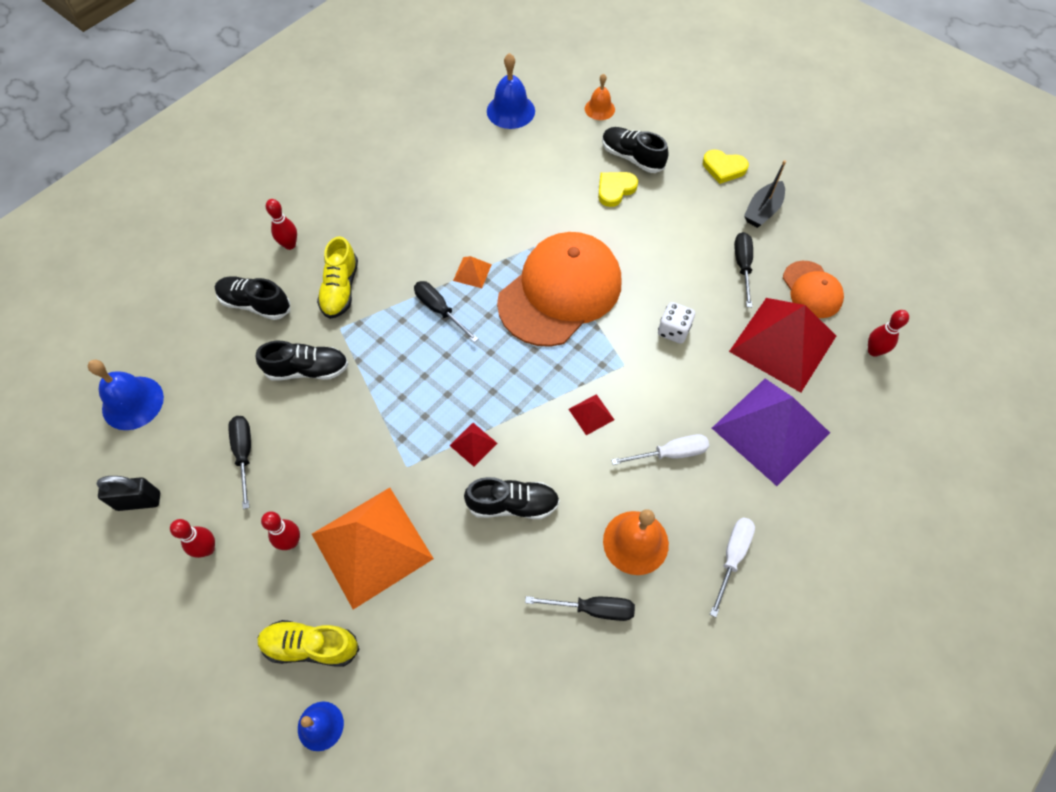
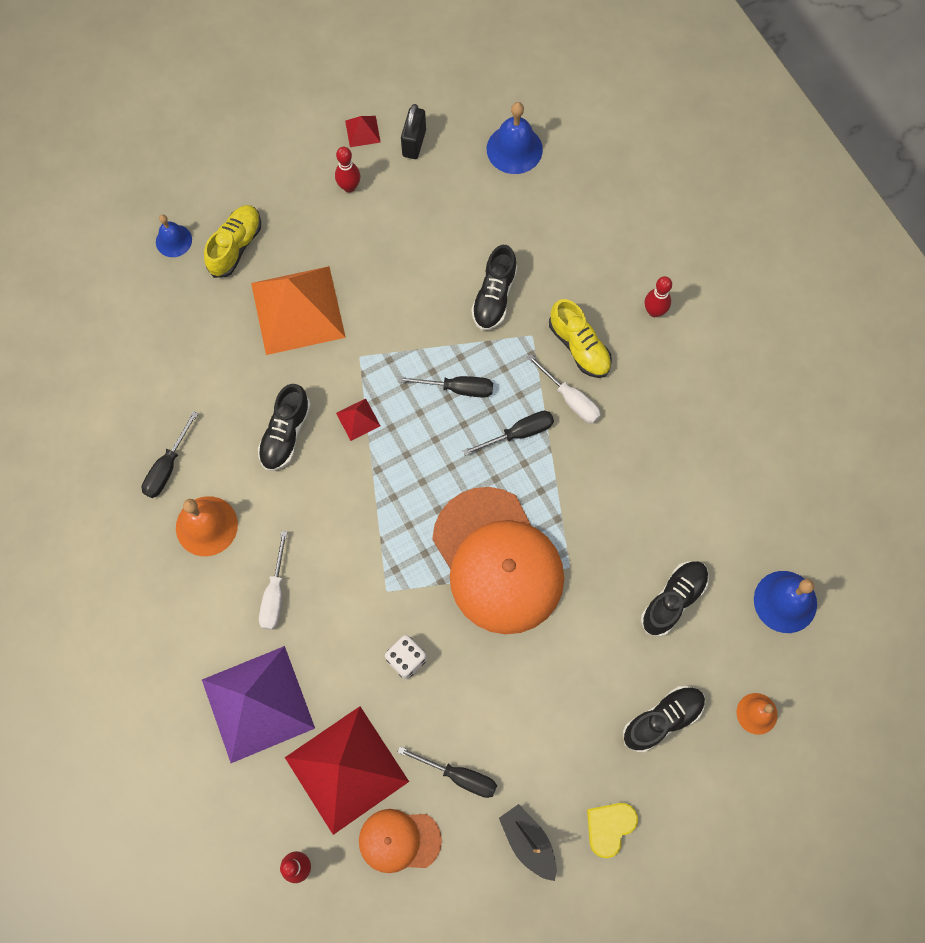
camera: 110 degrees right, 10 degrees up
black shoe [215,276,290,320] -> black shoe moved to [641,561,709,637]
black screwdriver [228,416,251,509] -> black screwdriver moved to [398,376,493,398]
red bowling pin [261,511,300,550] -> none
yellow shoe [317,236,358,319] -> yellow shoe turned 150 degrees counterclockwise [549,299,612,378]
orange pyramid [453,256,492,288] -> none
red pyramid [569,394,614,435] -> red pyramid moved to [345,116,381,147]
yellow heart [598,172,638,207] -> none
white screwdriver [710,517,755,617] -> white screwdriver moved to [527,354,601,423]

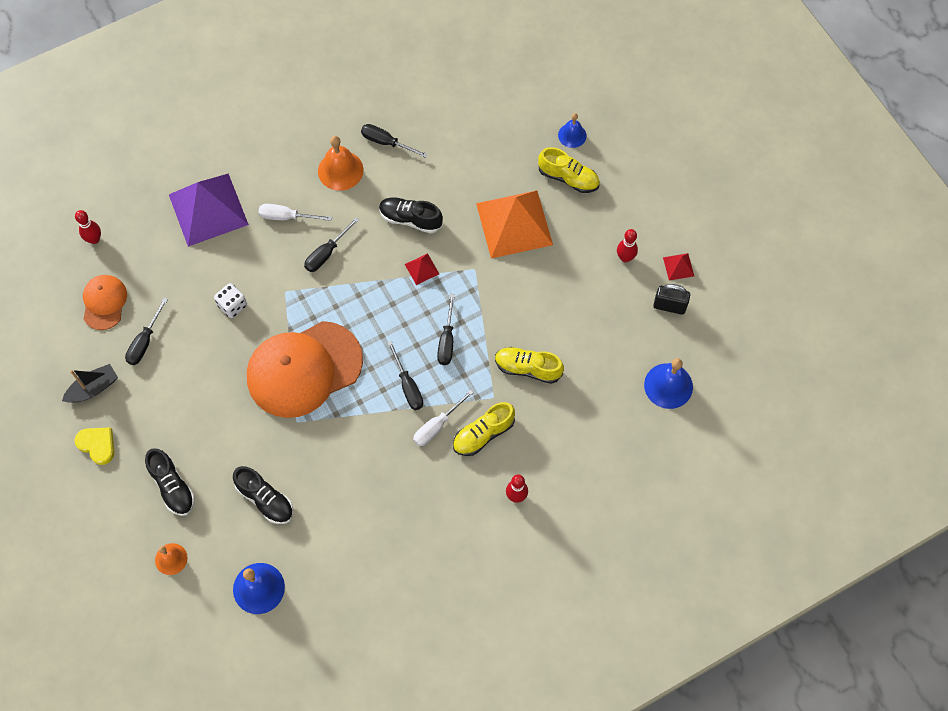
camera: 90 degrees right, 5 degrees down
red pyramid [285,706,409,835] -> none
black shoe [471,245,517,331] -> yellow shoe [495,347,564,384]
none -> black screwdriver [304,217,359,272]

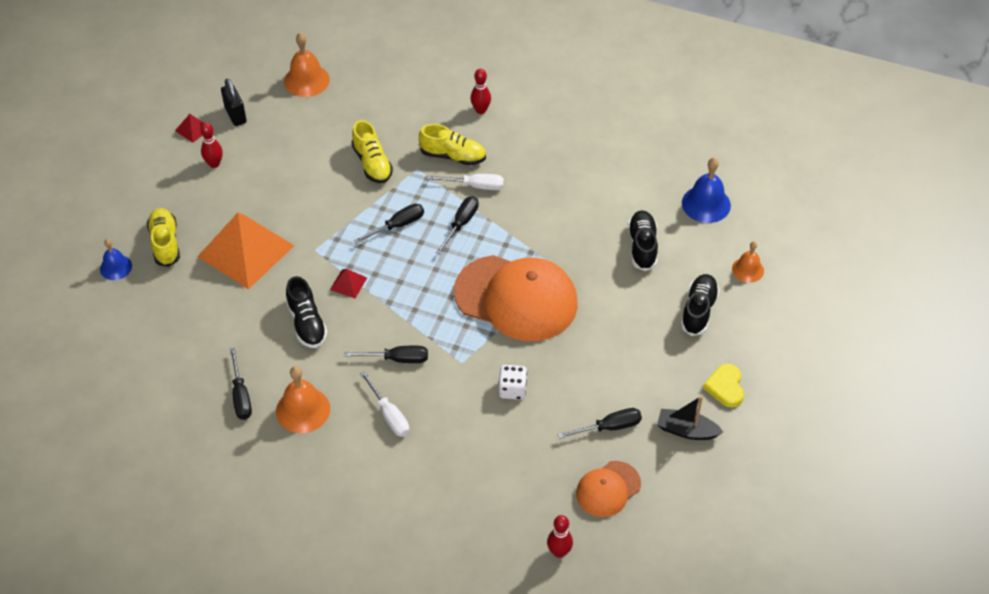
camera: 130 degrees left, 15 degrees down
purple pyramid [169,173,249,247] -> none
blue bell [644,358,693,409] -> orange bell [284,33,330,97]

